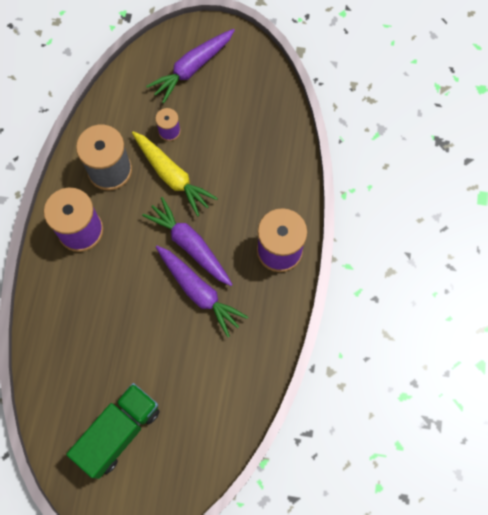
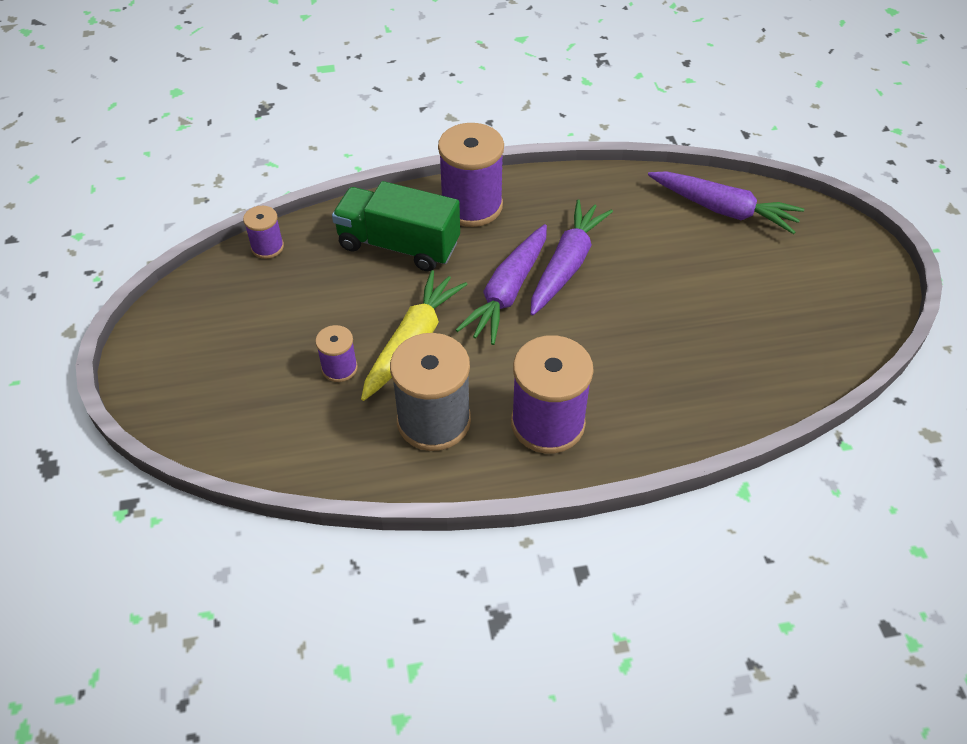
camera: 110 degrees left, 20 degrees down
green truck [66,383,160,479] -> green truck moved to [332,181,460,272]
purple carrot [146,29,235,103] -> purple carrot moved to [648,171,804,234]
none -> purple spool [243,206,284,259]

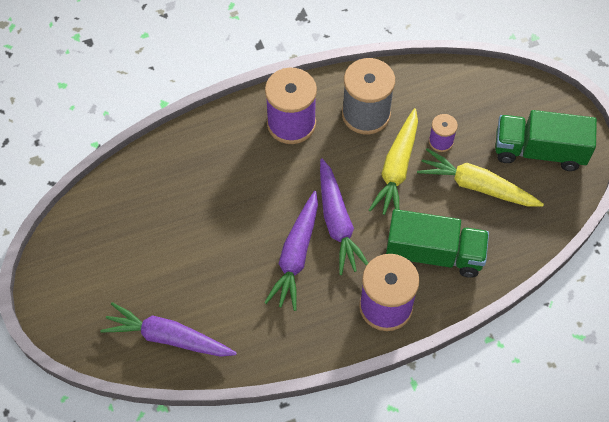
camera: 170 degrees right, 10 degrees up
purple spool [243,206,284,259] -> none
purple carrot [456,224,547,345] -> purple carrot turned 150 degrees clockwise [320,158,368,275]
none -> yellow carrot [417,148,544,207]
none -> green truck [495,110,597,171]

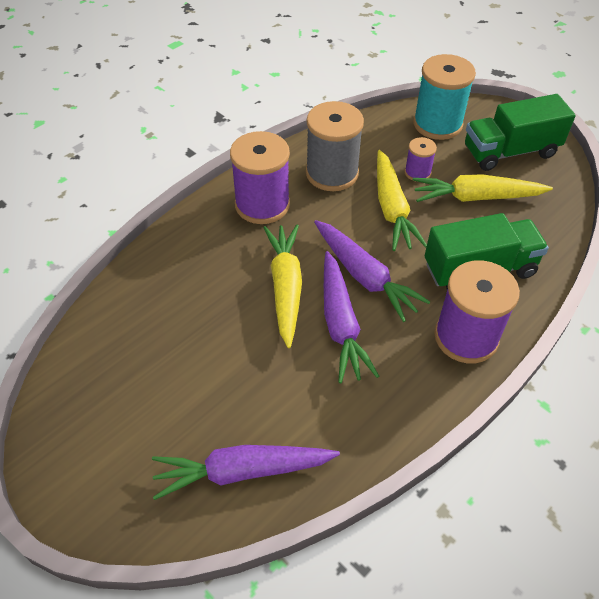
camera: 25 degrees left, 10 degrees down
none -> yellow carrot [263,225,302,348]
none -> turquoise spool [413,54,476,140]

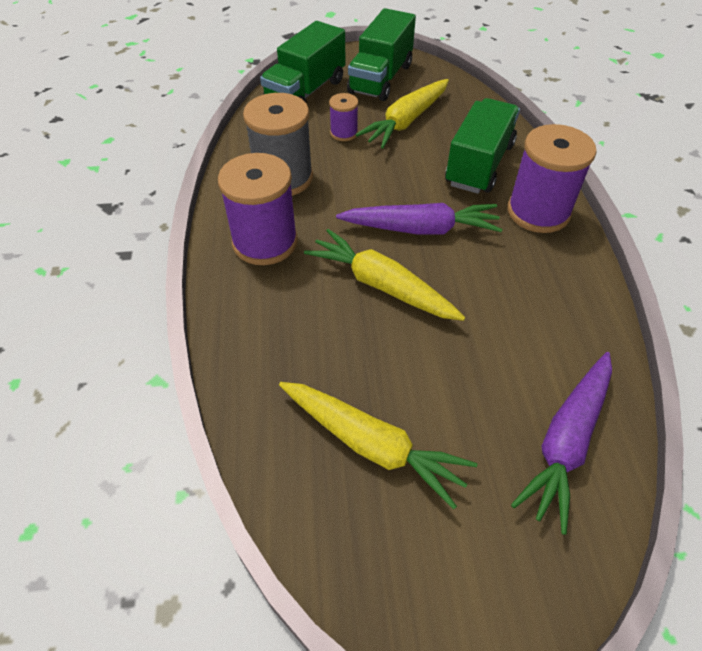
camera: 50 degrees left, 0 degrees up
purple carrot [324,251,379,383] -> none
yellow carrot [377,150,427,251] -> yellow carrot moved to [279,382,477,509]
turquoise spool [413,54,476,140] -> green truck [260,21,345,103]

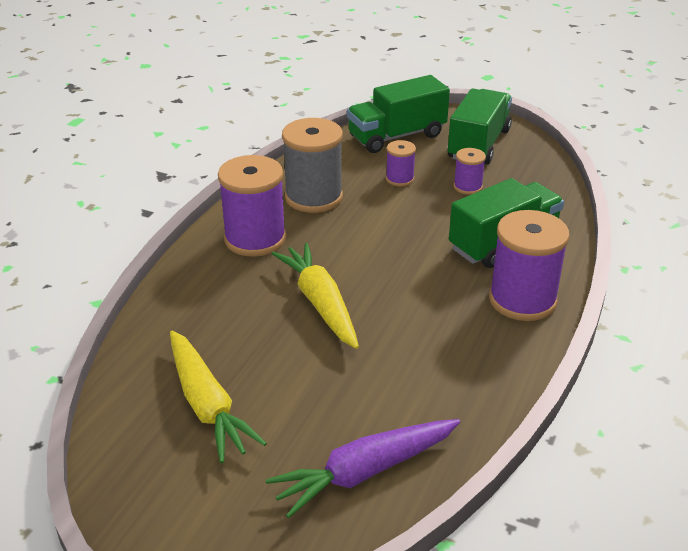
camera: 30 degrees right, 15 degrees down
purple carrot [336,203,503,235] -> none
green truck [347,8,416,101] -> green truck turned 150 degrees clockwise [447,88,512,164]
yellow carrot [355,79,449,149] -> purple spool [454,148,486,195]

